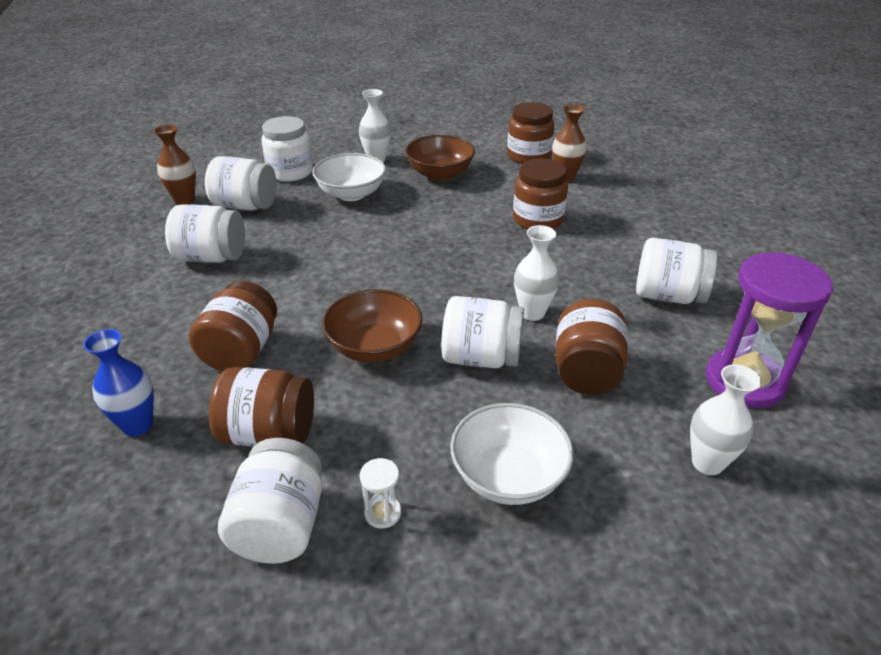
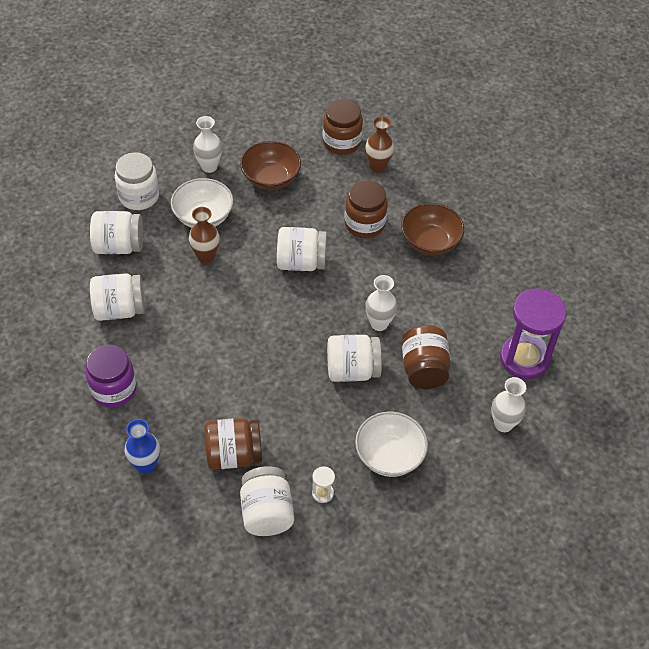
camera: 15 degrees left, 15 degrees up
brown vase [153,125,196,205] -> brown vase moved to [189,207,220,263]
brown jar [189,281,277,371] -> none
brown bowl [322,289,422,363] -> brown bowl moved to [401,203,464,255]
white jar [636,238,717,304] -> white jar moved to [277,227,327,271]
none -> purple jar [85,345,137,408]

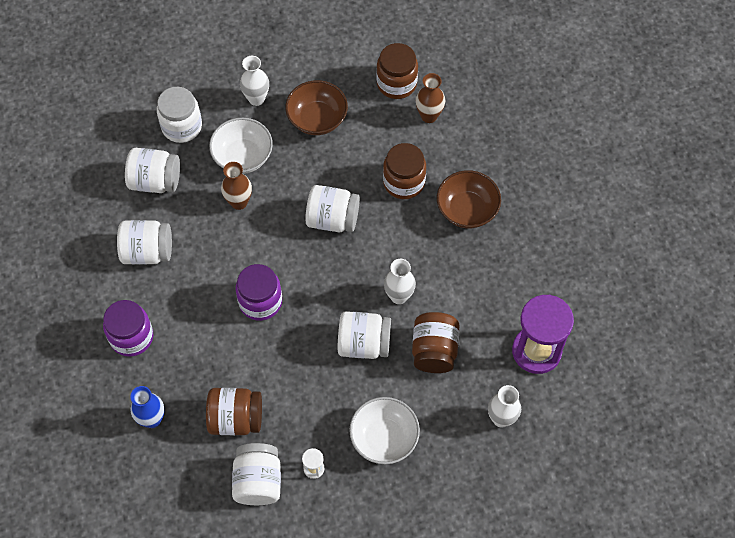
camera: 10 degrees right, 10 degrees up
none -> purple jar [235,264,282,321]

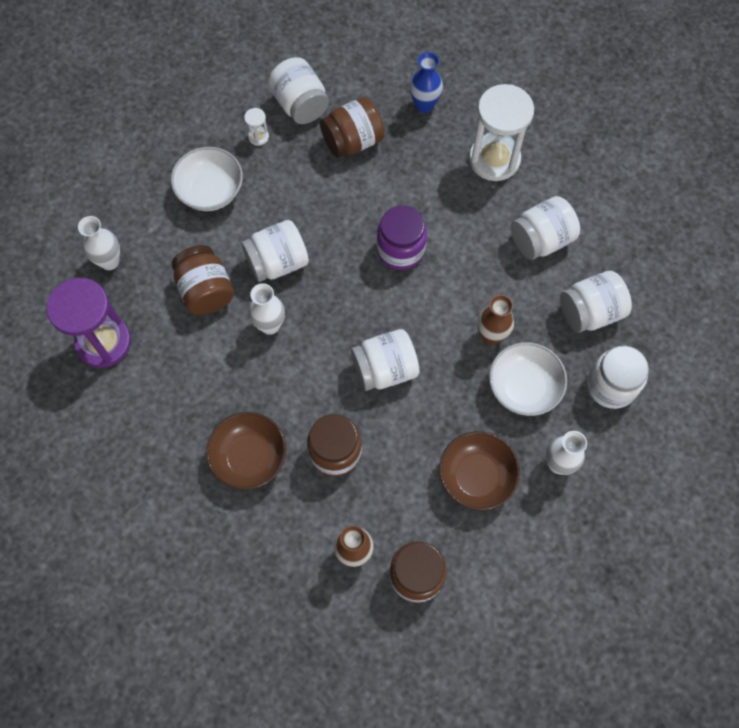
camera: 150 degrees right, 5 degrees up
purple jar [103,300,153,357] -> white hourglass [469,84,534,181]

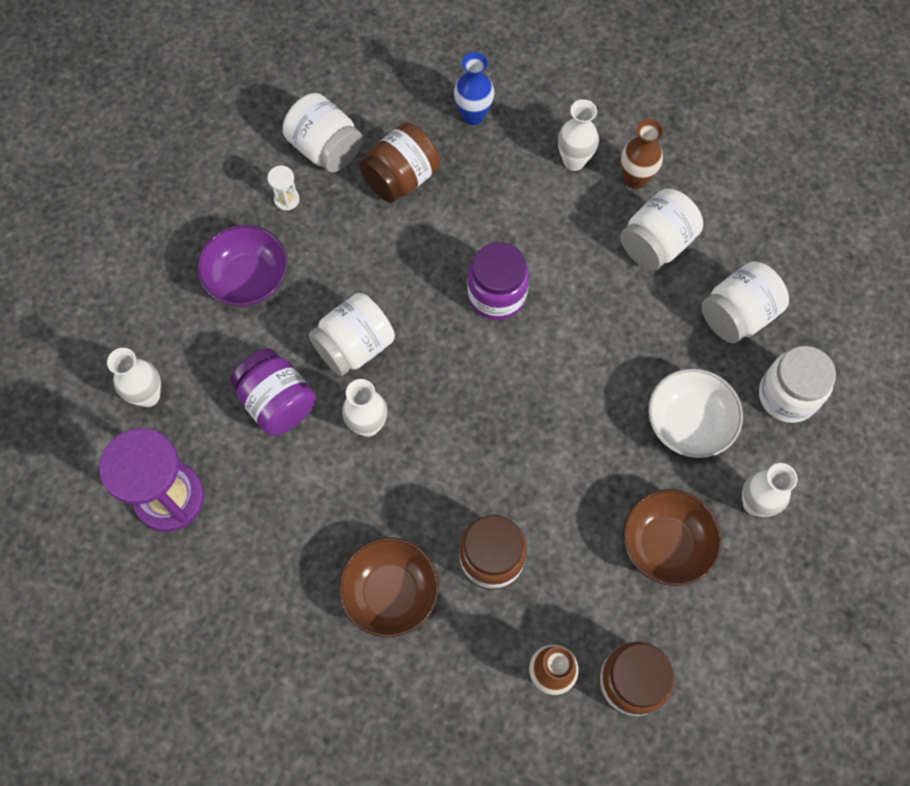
camera: 15 degrees left, 0 degrees up
white bowl [171,147,243,211] -> purple bowl [197,225,287,307]
brown jar [172,245,234,315] -> purple jar [230,348,316,435]
white jar [351,329,419,391] -> none
white hourglass [469,84,534,181] -> white vase [558,99,599,171]
brown vase [477,294,514,345] -> brown vase moved to [621,119,664,189]

